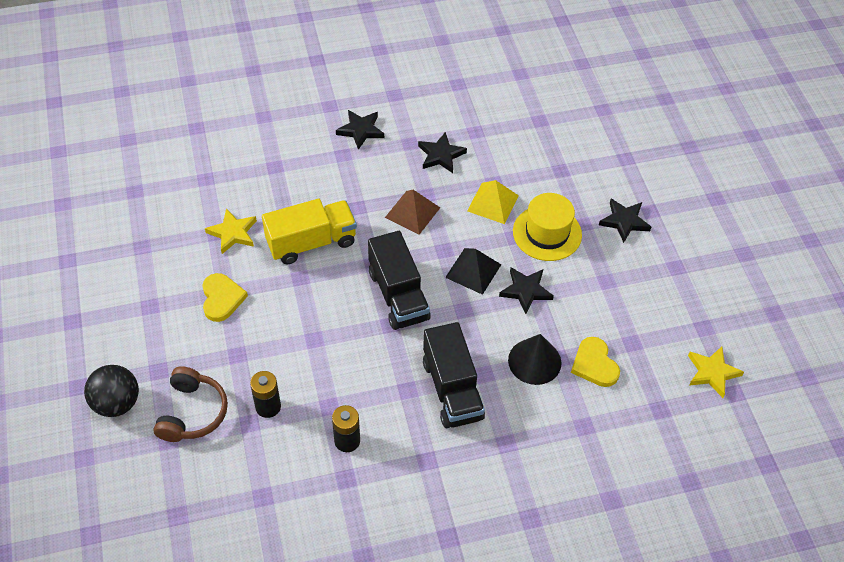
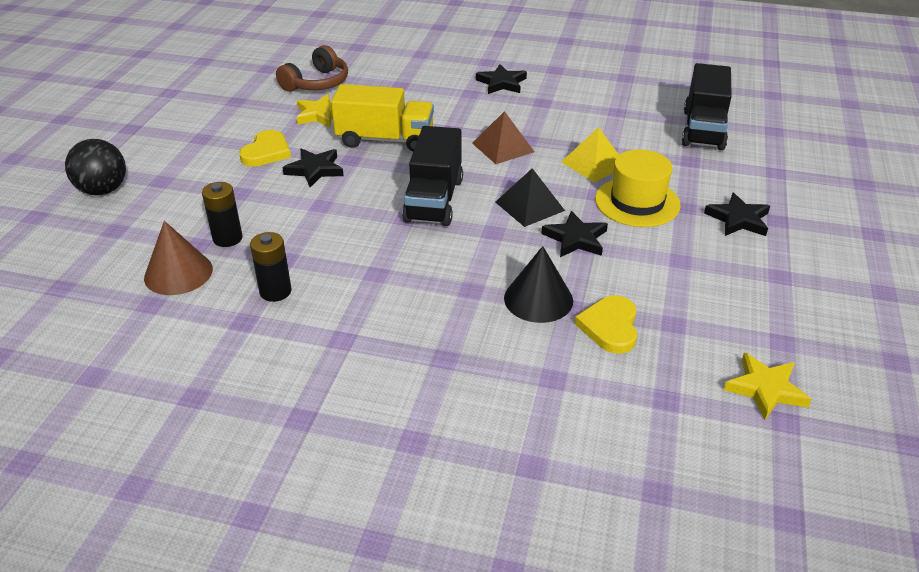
camera: 30 degrees right, 15 degrees down
brown headphones [153,366,228,442] -> brown headphones moved to [276,45,348,92]
black star [418,132,467,173] -> black star moved to [282,148,344,187]
black truck [423,322,485,428] -> black truck moved to [682,63,732,150]
none -> brown cone [144,221,213,295]

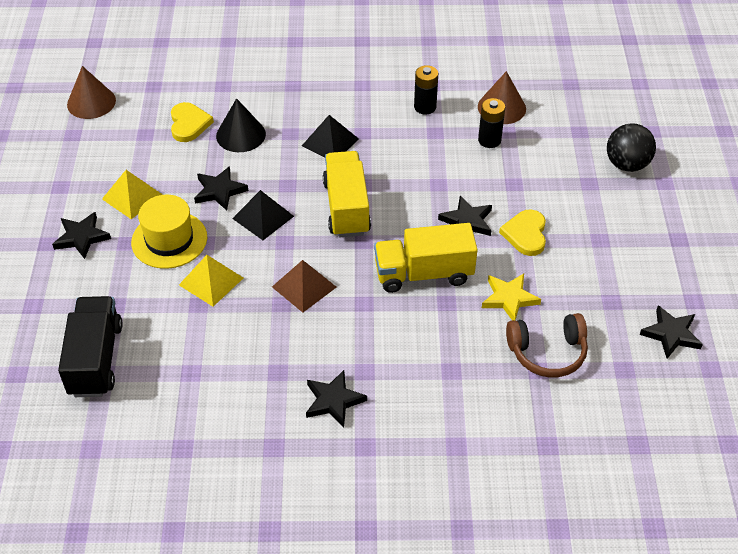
camera: 165 degrees right, 10 degrees up
brown headphones [276,45,348,92] -> brown headphones turned 120 degrees counterclockwise [506,313,588,377]
black truck [402,126,463,226] -> yellow truck [323,151,371,237]
yellow star [724,353,812,420] -> brown cone [67,66,116,119]
none -> yellow pyramid [102,170,163,219]
none -> black pyramid [302,115,359,158]
none -> black star [640,306,703,359]

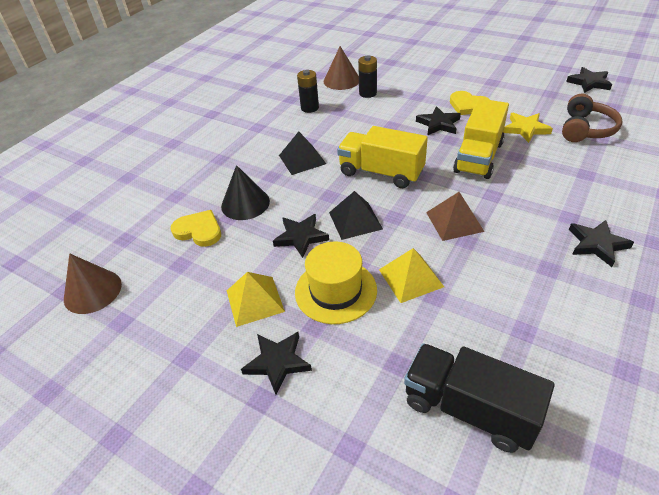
camera: 55 degrees left, 5 degrees down
black ball [607,123,656,172] -> none

